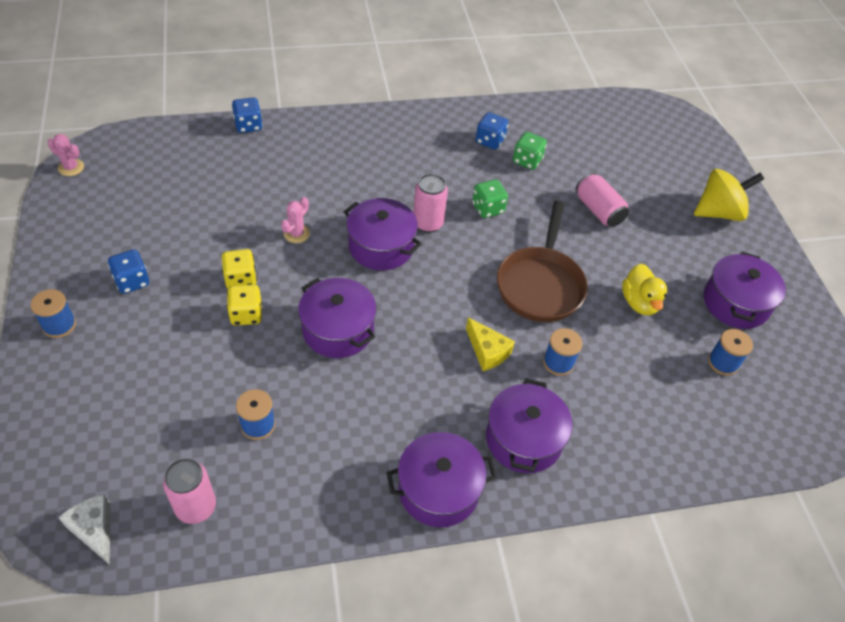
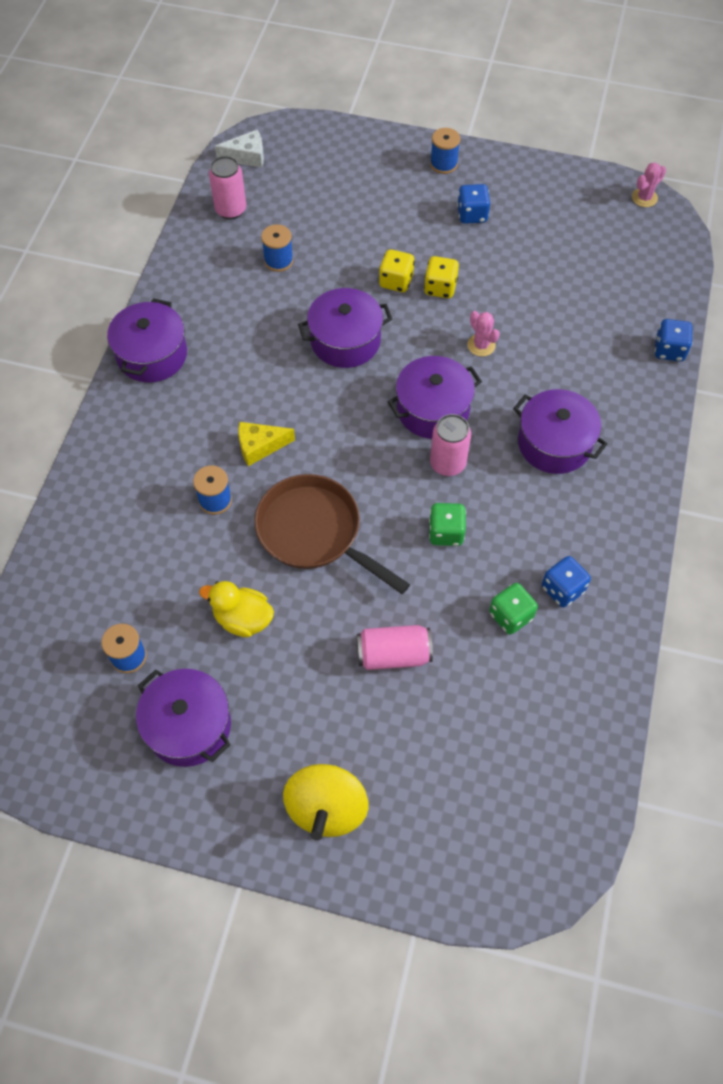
camera: 120 degrees right, 10 degrees up
purple pot [486,379,572,473] -> purple pot moved to [513,389,607,474]

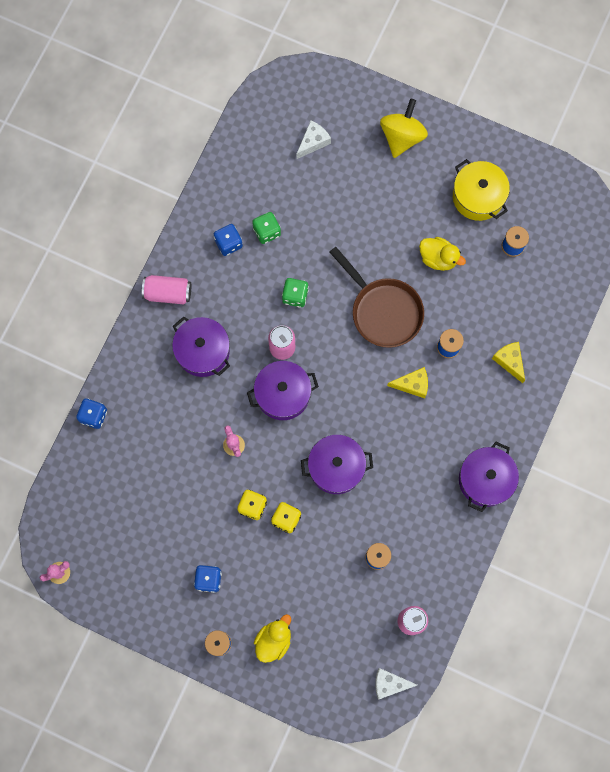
camera: 170 degrees left, 15 degrees up
purple pot [136,669,231,767] -> yellow pot [453,159,510,221]
pink can [357,625,433,670] -> pink can moved to [142,275,191,304]
none -> yellow duck [254,614,291,663]
none -> white cheese [297,121,331,159]
none -> yellow cheese [492,342,525,383]

